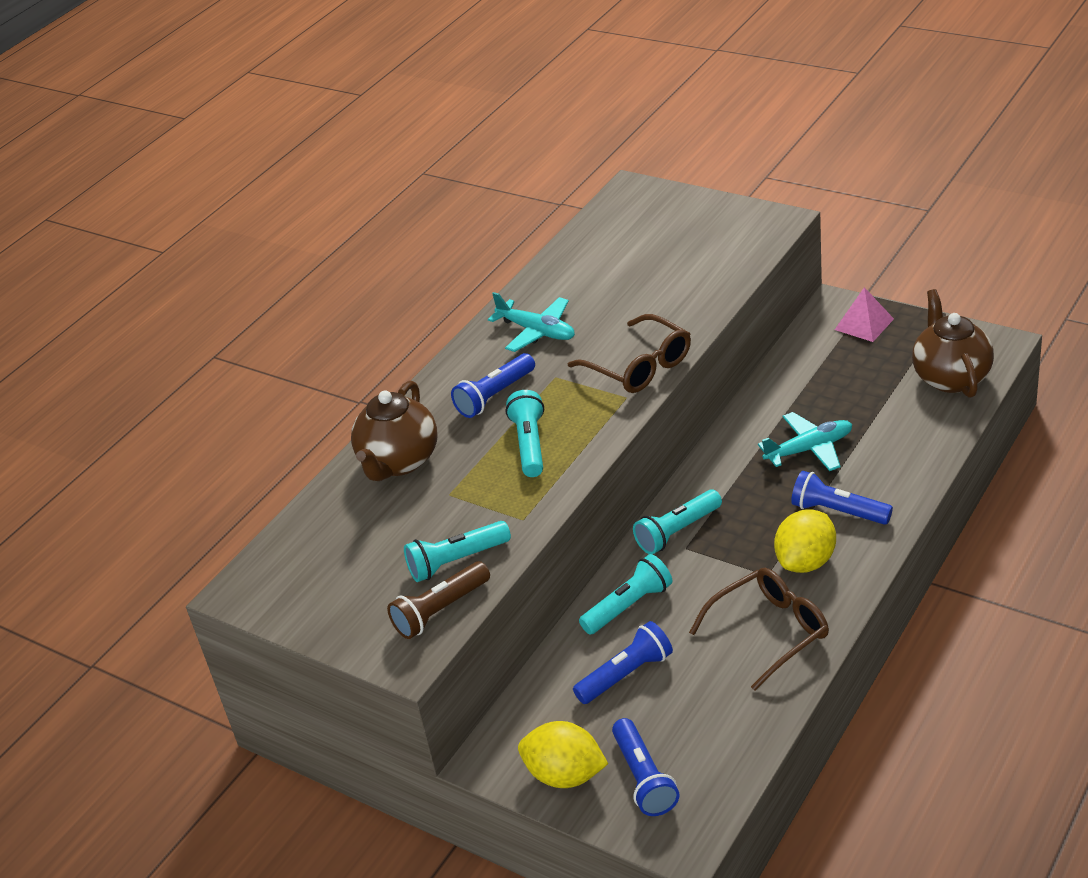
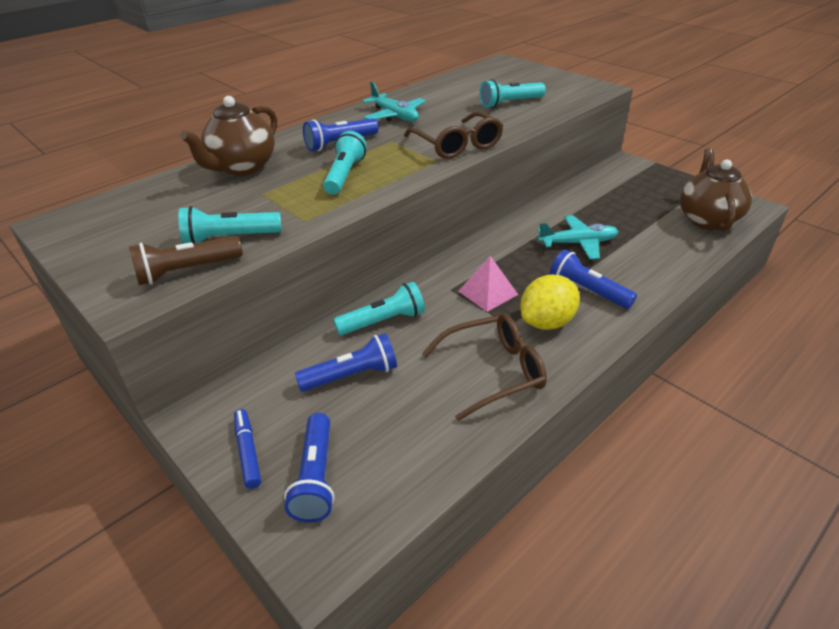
camera: 10 degrees right, 0 degrees up
yellow lemon [518,721,608,788] -> blue marker [234,409,261,489]
turquoise flashlight [633,490,722,554] -> turquoise flashlight moved to [479,79,546,108]
pink pyramid [835,287,894,342] -> pink pyramid moved to [458,256,518,312]

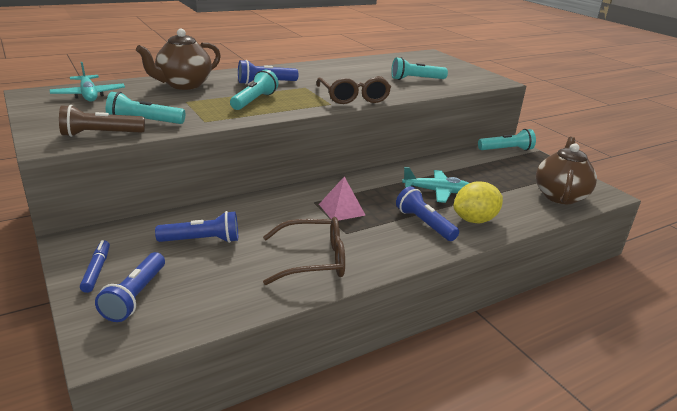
camera: 10 degrees right, 10 degrees down
turquoise flashlight [333,282,425,335] -> turquoise flashlight moved to [478,129,536,151]
turquoise plane [362,81,426,122] -> turquoise plane moved to [49,62,125,102]
yellow lemon [520,275,580,330] -> yellow lemon moved to [453,181,503,223]

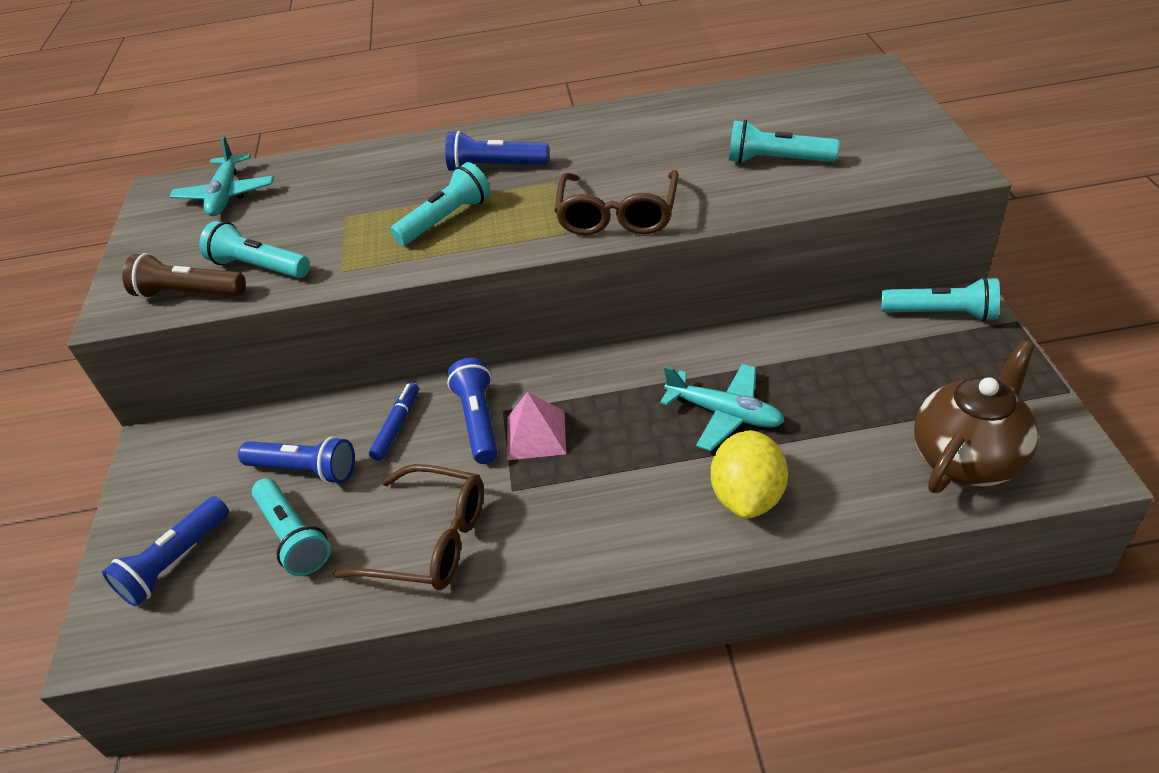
camera: 30 degrees right, 15 degrees up
blue marker [80,240,110,293] -> blue marker moved to [369,383,419,461]
brown teapot [136,29,221,90] -> none
blue flashlight [396,186,459,241] -> blue flashlight moved to [447,358,498,464]
yellow lemon [453,181,503,223] -> yellow lemon turned 75 degrees counterclockwise [711,430,788,519]
none -> turquoise flashlight [252,478,331,576]

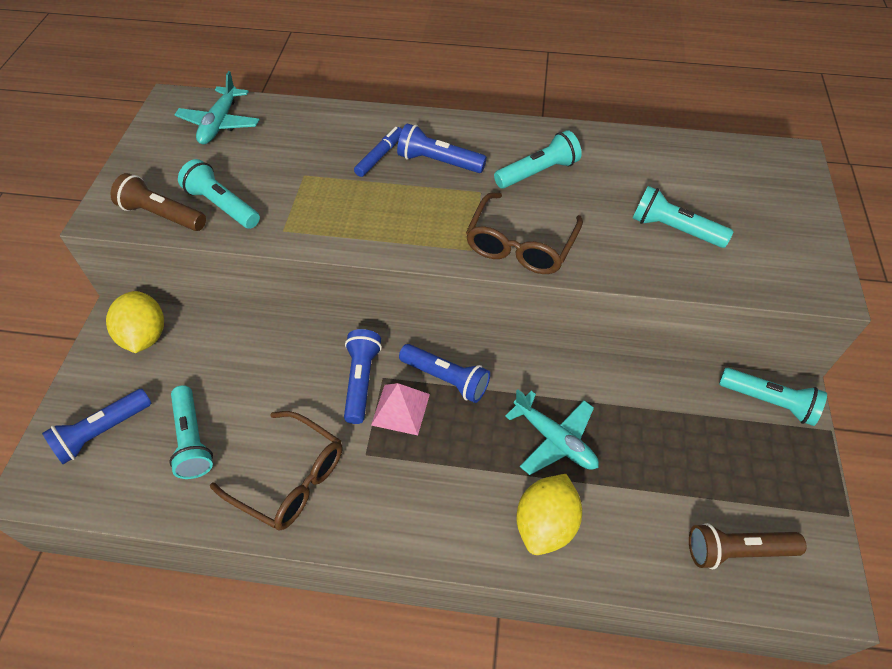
camera: 10 degrees right, 10 degrees up
blue flashlight [238,436,355,484] -> blue flashlight moved to [399,344,490,403]
blue marker [369,383,419,461] -> blue marker moved to [354,127,402,177]
turquoise flashlight [390,162,491,246] -> turquoise flashlight moved to [494,130,582,189]
brown teapot [914,340,1038,493] -> brown flashlight [689,523,806,569]
none -> yellow lemon [106,291,164,353]

